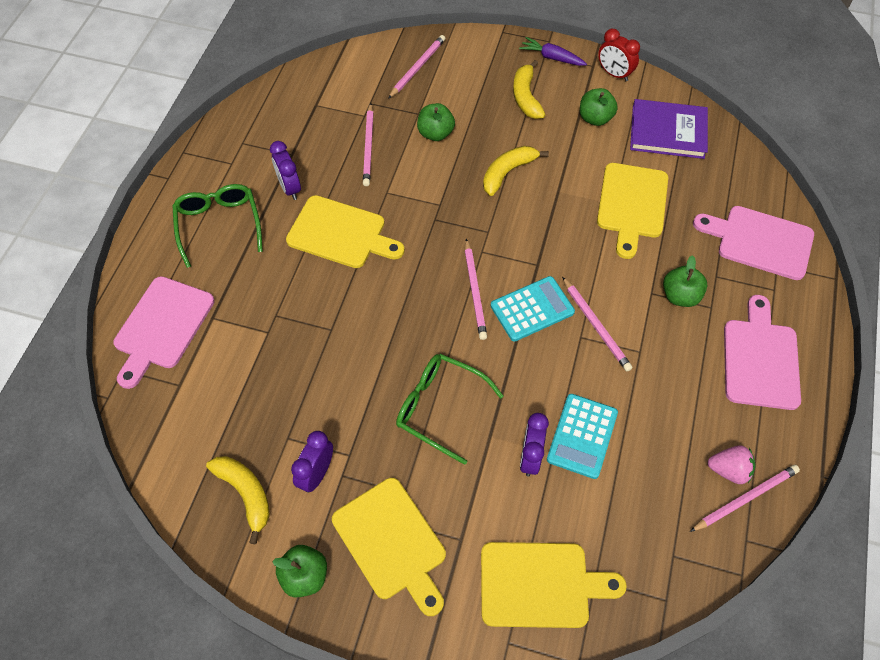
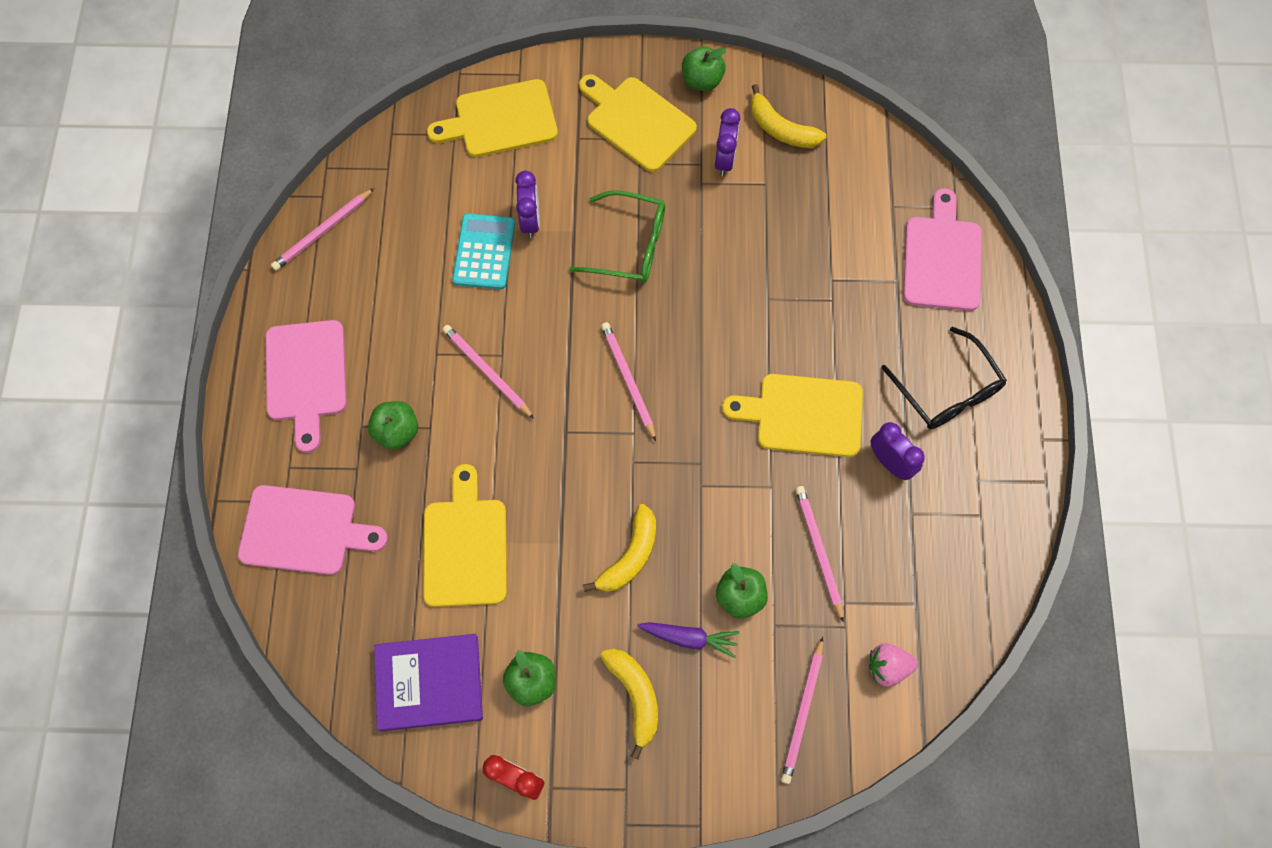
camera: 165 degrees right, 10 degrees up
green glasses [172,184,263,268] -> black glasses [881,327,1007,429]
turquoise calculator [491,276,575,341] -> none
purple carrot [519,37,587,66] -> purple carrot moved to [637,622,740,658]
pink strawberry [707,445,755,484] -> pink strawberry moved to [869,643,918,687]

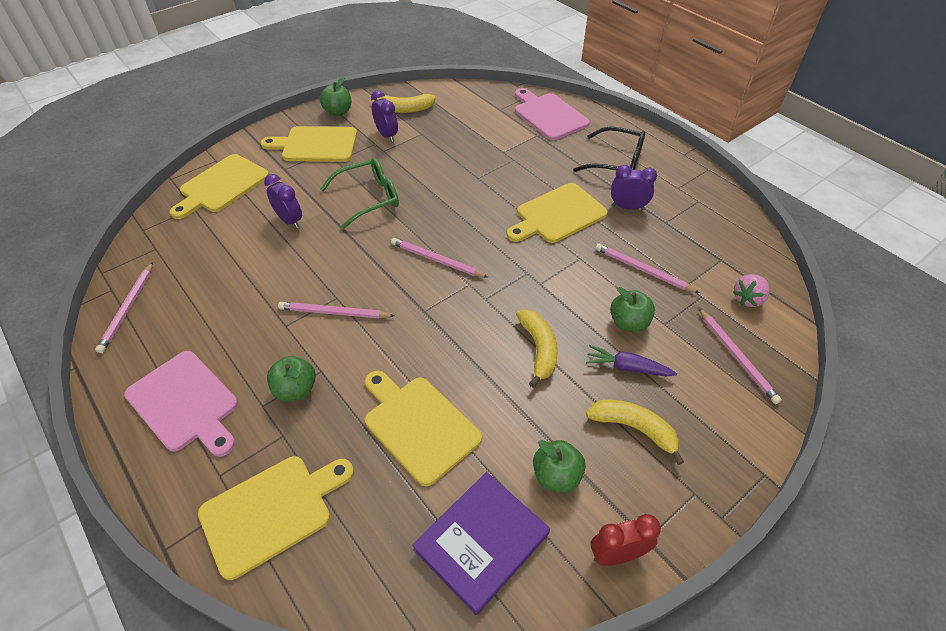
camera: 40 degrees left, 20 degrees down
pink cutting board [238,485,388,575] -> yellow cutting board [198,456,354,580]
turquoise calculator [452,213,515,289] -> none
purple carrot [637,622,740,658] -> purple carrot turned 135 degrees counterclockwise [586,345,677,377]

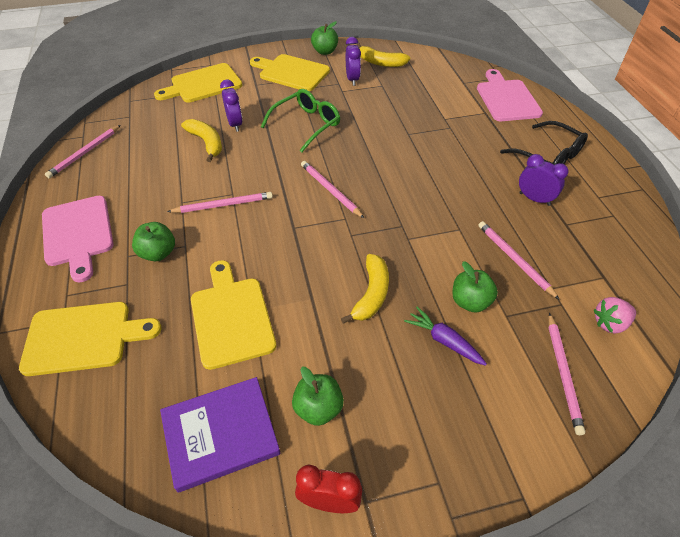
camera: 25 degrees right, 0 degrees up
pink pencil [278,302,395,318] -> pink pencil turned 135 degrees clockwise [167,192,273,213]
green glasses [320,158,399,230] -> green glasses turned 45 degrees counterclockwise [261,89,340,153]
yellow cutting board [507,183,608,243] -> none
yellow banana [586,400,684,465] -> yellow banana moved to [181,119,222,162]

